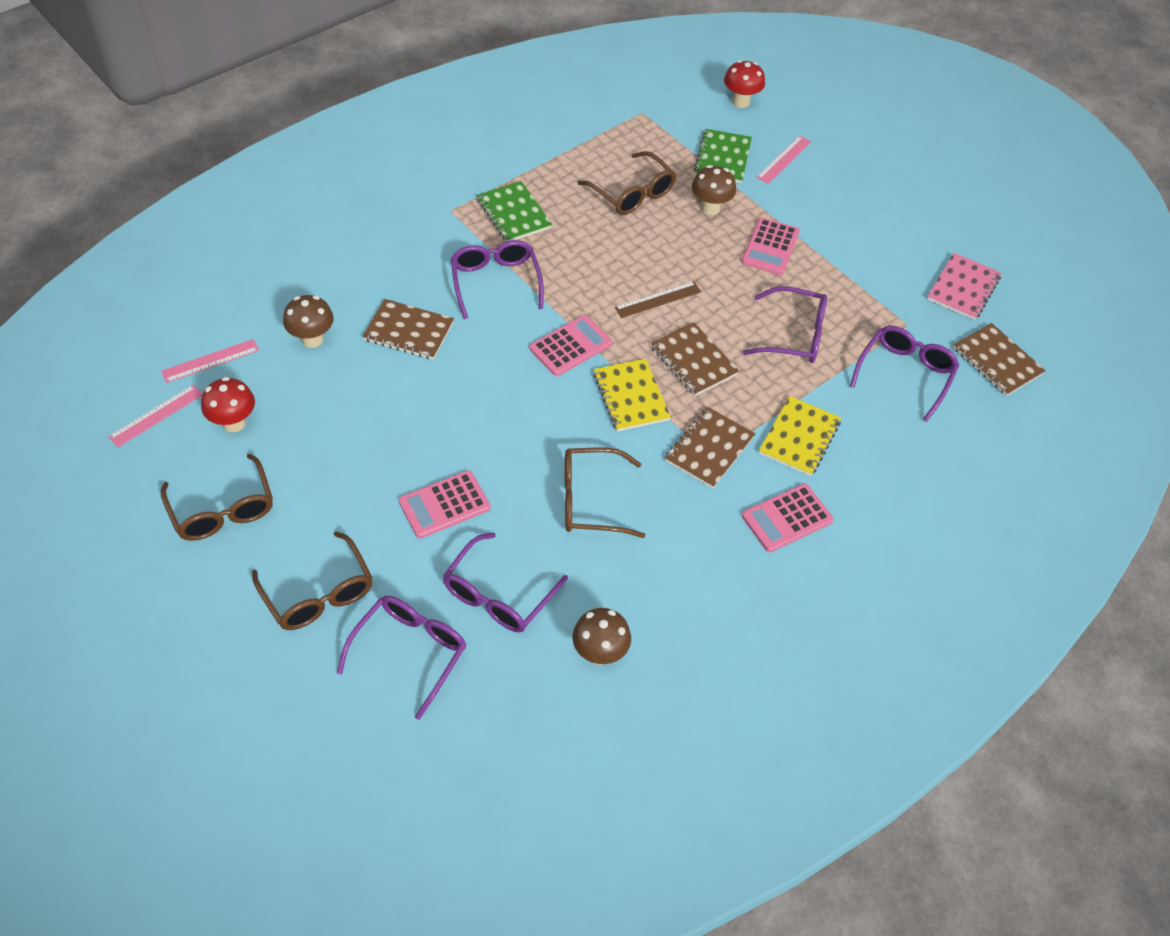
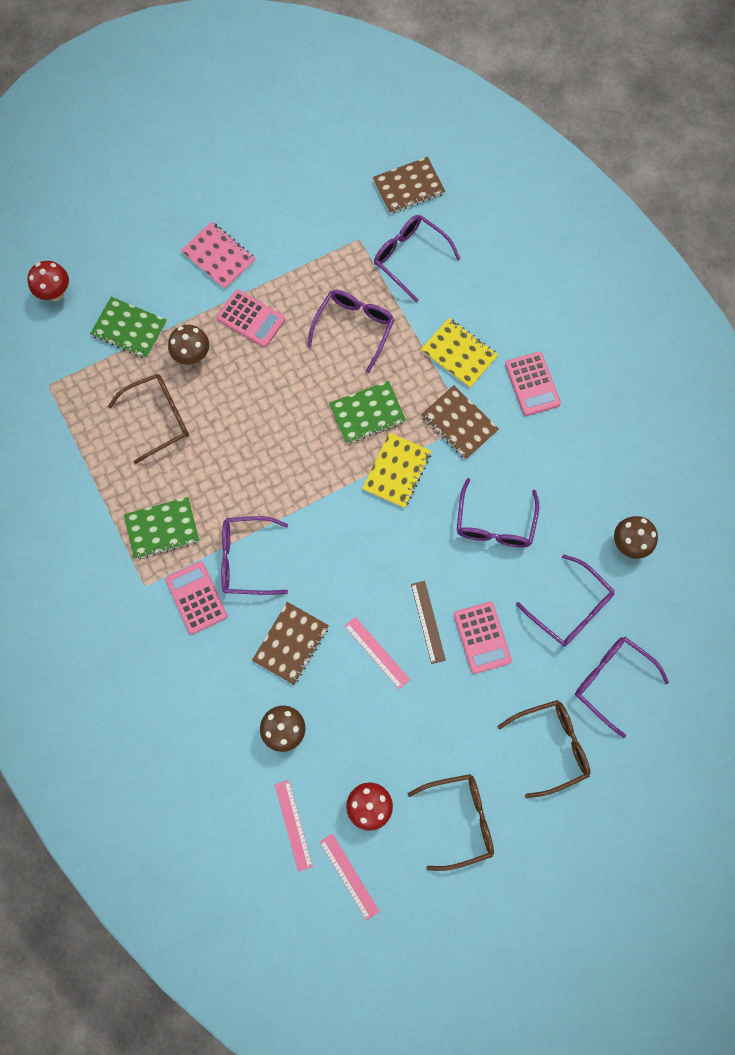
camera: 75 degrees left, 20 degrees up
pink calculator [530,315,612,376] -> pink calculator moved to [165,561,227,634]
brown glasses [565,447,645,538] -> purple glasses [457,478,539,548]
yellow notebook [593,359,671,432] -> yellow notebook turned 60 degrees counterclockwise [362,433,431,508]
brown ruler [615,281,701,318] -> brown ruler moved to [411,581,446,664]
brown notebook [650,322,739,396] -> green notebook [329,381,406,444]
pink ruler [756,136,811,184] -> pink ruler moved to [344,617,410,689]
pink notebook [927,253,1001,320] -> pink notebook moved to [181,222,255,289]

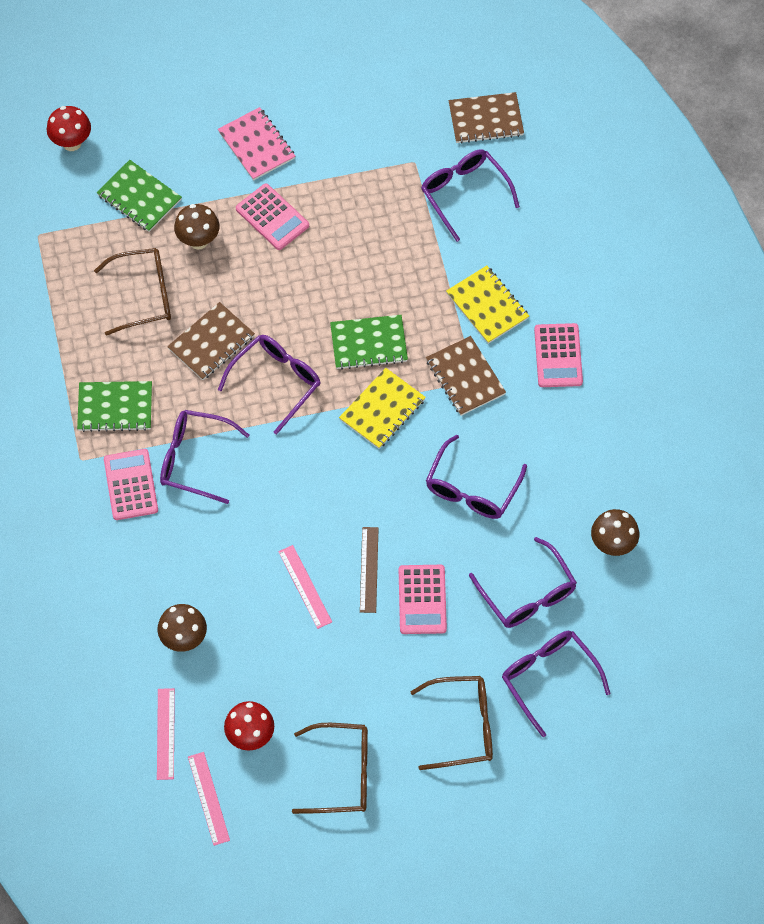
camera: 15 degrees right, 10 degrees down
brown notebook [252,602,329,685] -> brown notebook moved to [167,302,255,380]
purple glasses [307,290,395,373] -> purple glasses moved to [218,335,321,435]

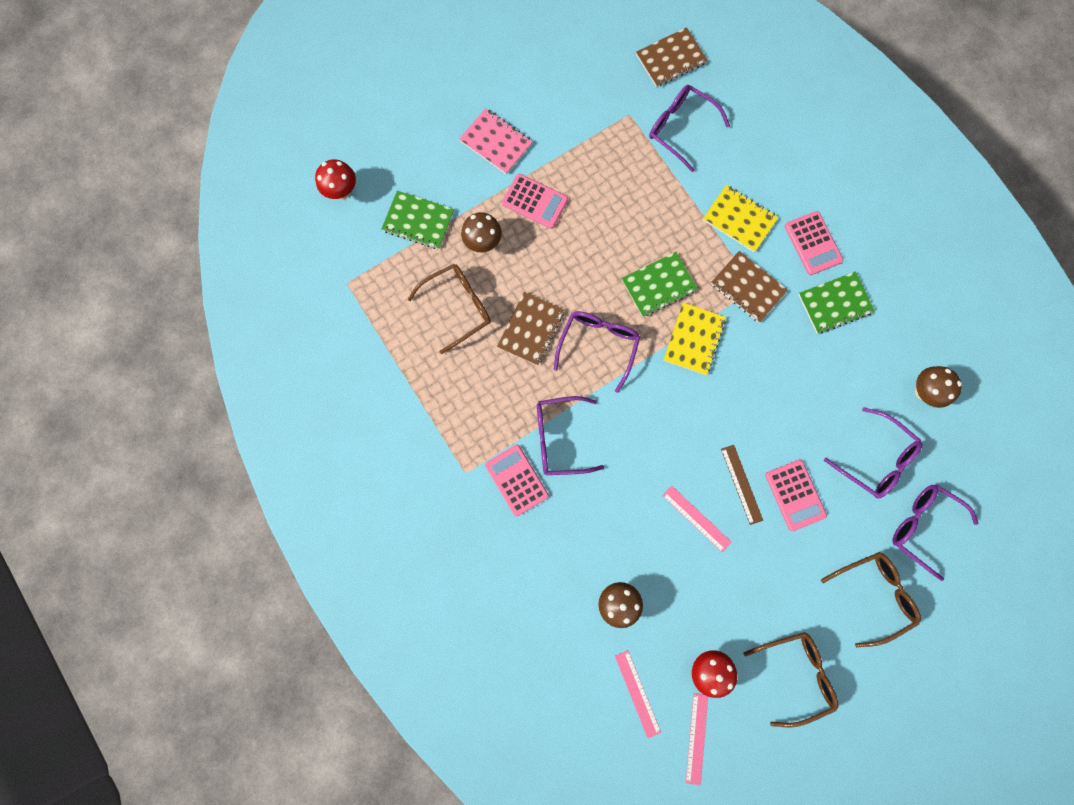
camera: 20 degrees left, 15 degrees up
green notebook [77,381,152,432] -> green notebook moved to [798,272,875,334]
pink ruler [188,752,230,846] -> pink ruler turned 45 degrees clockwise [686,693,708,785]
purple glasses [426,435,527,519] -> none

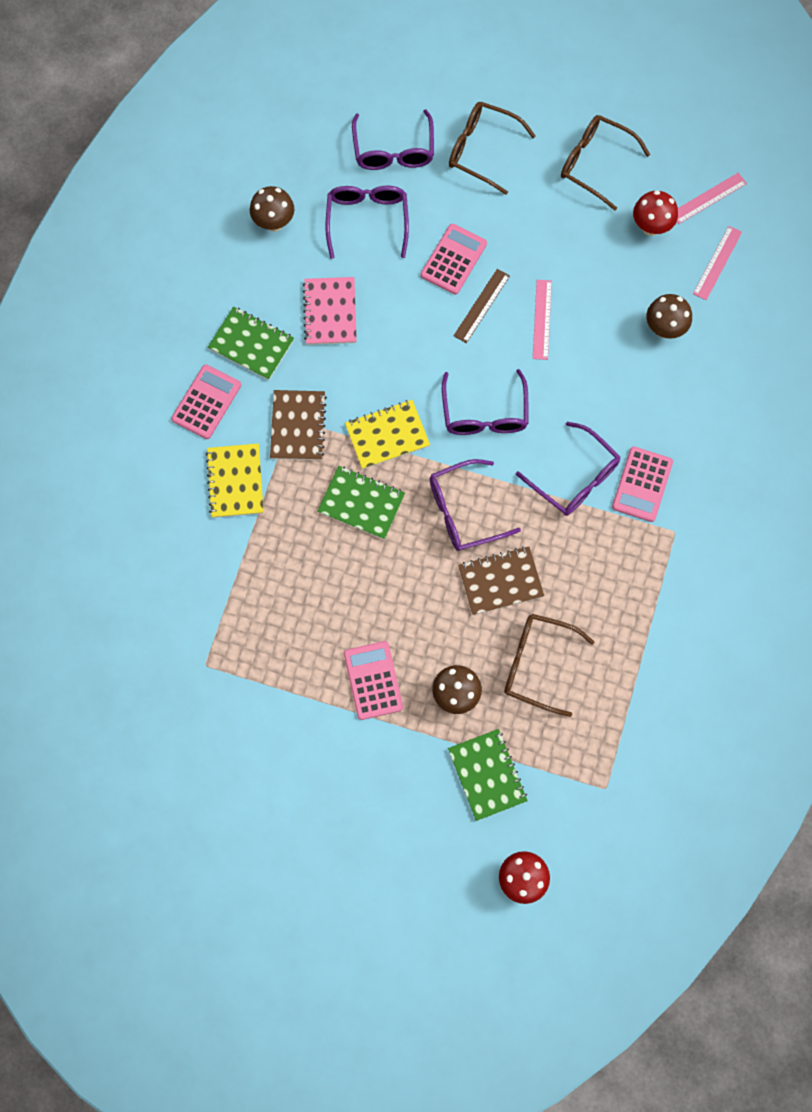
camera: 130 degrees left, 5 degrees down
pink notebook [459,108,533,174] -> pink notebook moved to [303,277,357,345]
brown notebook [636,27,708,87] -> none
purple glasses [649,85,730,172] -> purple glasses moved to [442,369,528,435]

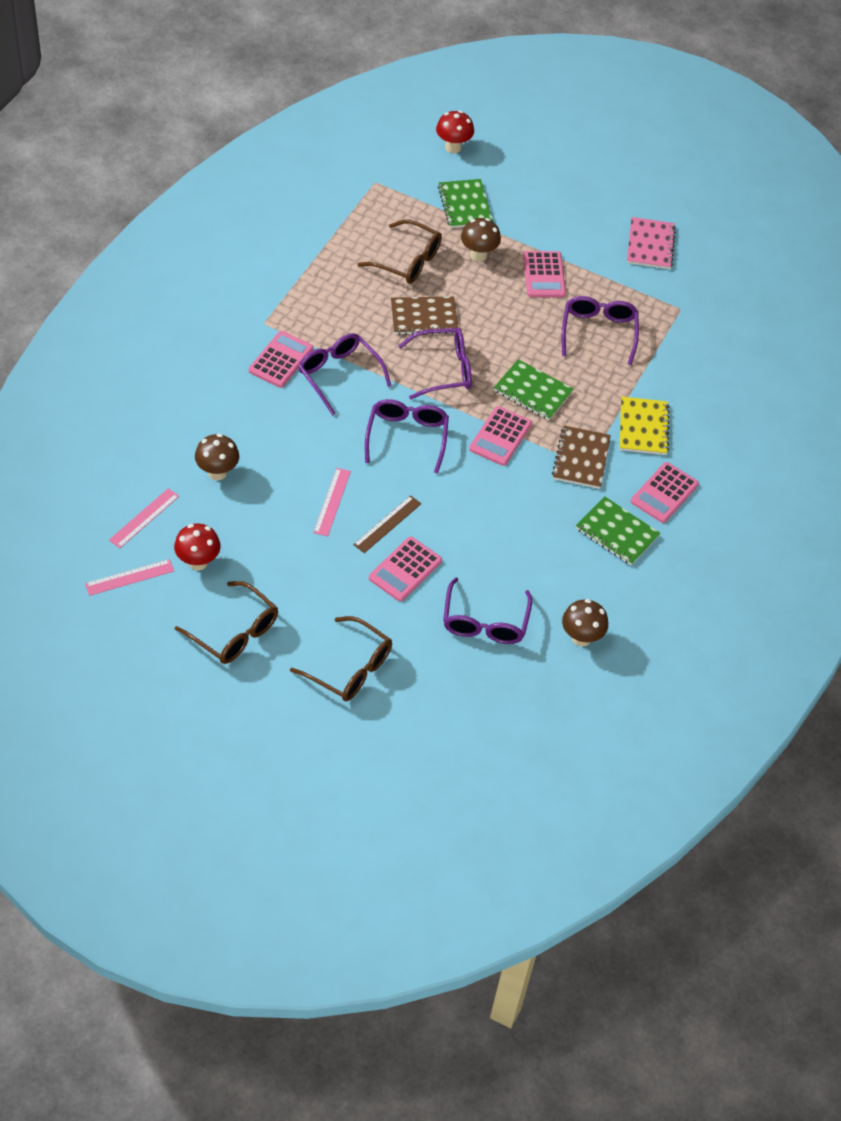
camera: 175 degrees left, 20 degrees down
pink notebook [303,277,357,345] -> pink notebook moved to [627,217,676,269]
yellow notebook [345,400,430,469] -> pink calculator [469,406,532,466]
purple glasses [352,109,434,170] -> purple glasses moved to [562,296,639,365]

